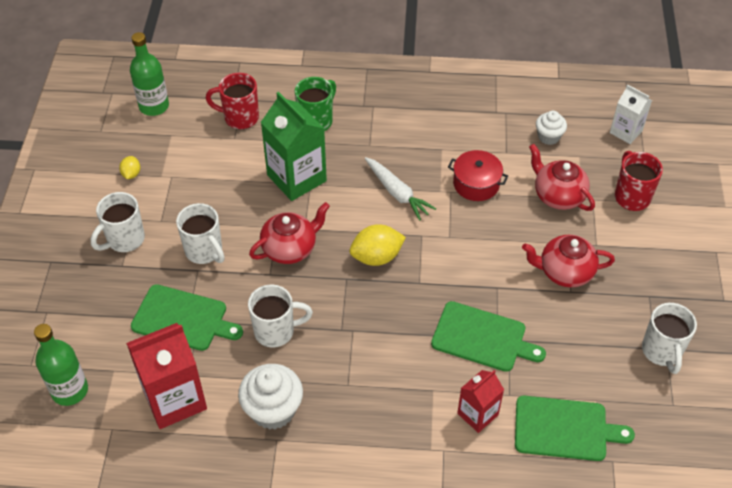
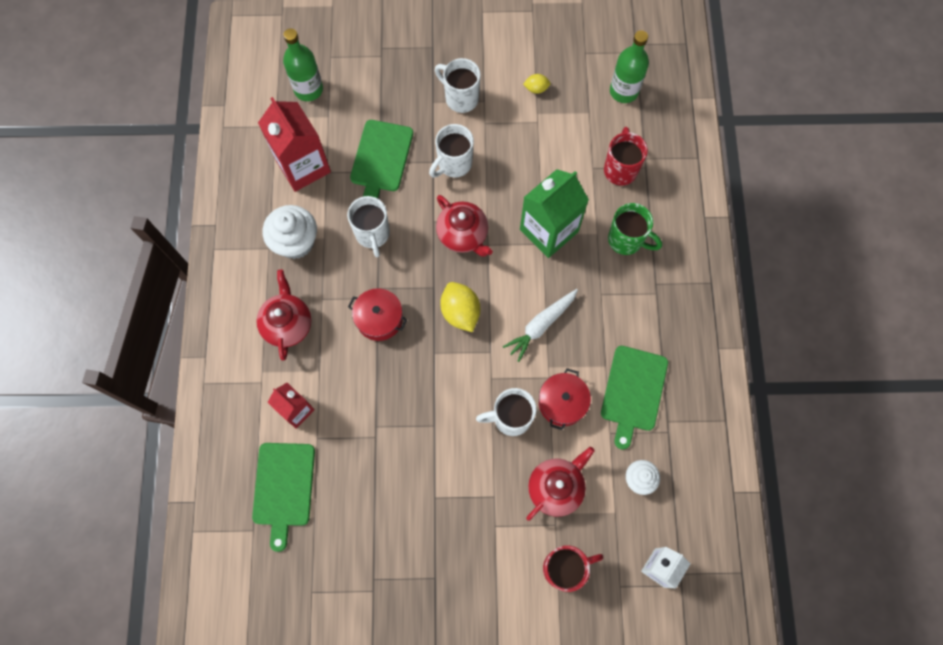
camera: 85 degrees right, 20 degrees up
green cutting board [431,301,546,372] -> green cutting board moved to [601,346,668,450]
red teapot [522,235,615,288] -> red teapot moved to [256,270,312,361]
white mug [642,303,697,374] -> white mug moved to [476,388,537,436]
none -> red pot [348,288,407,341]

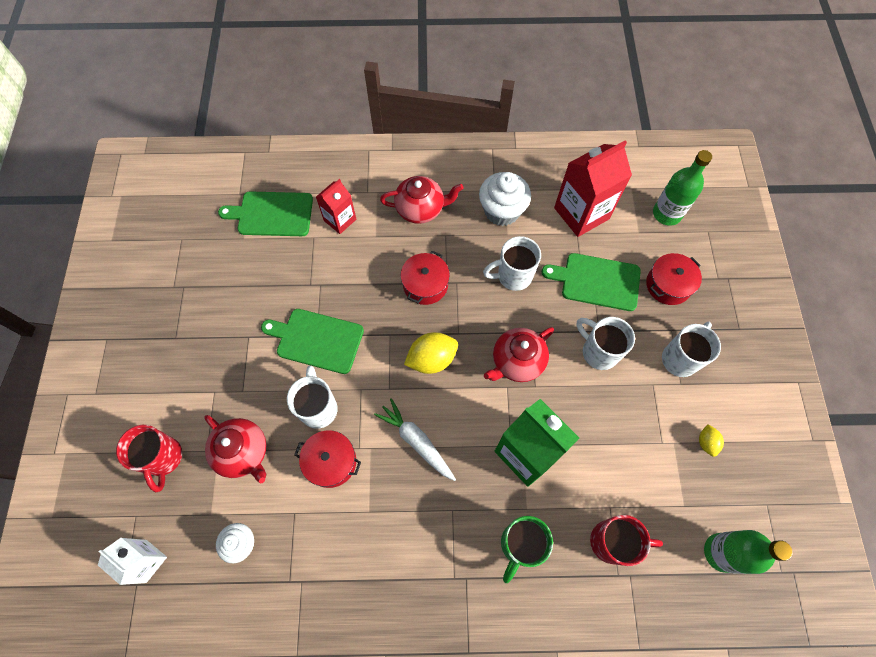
camera: 90 degrees right, 5 degrees down
green cutting board [601,346,668,450] -> green cutting board moved to [261,309,364,374]
none -> red pot [646,253,702,305]

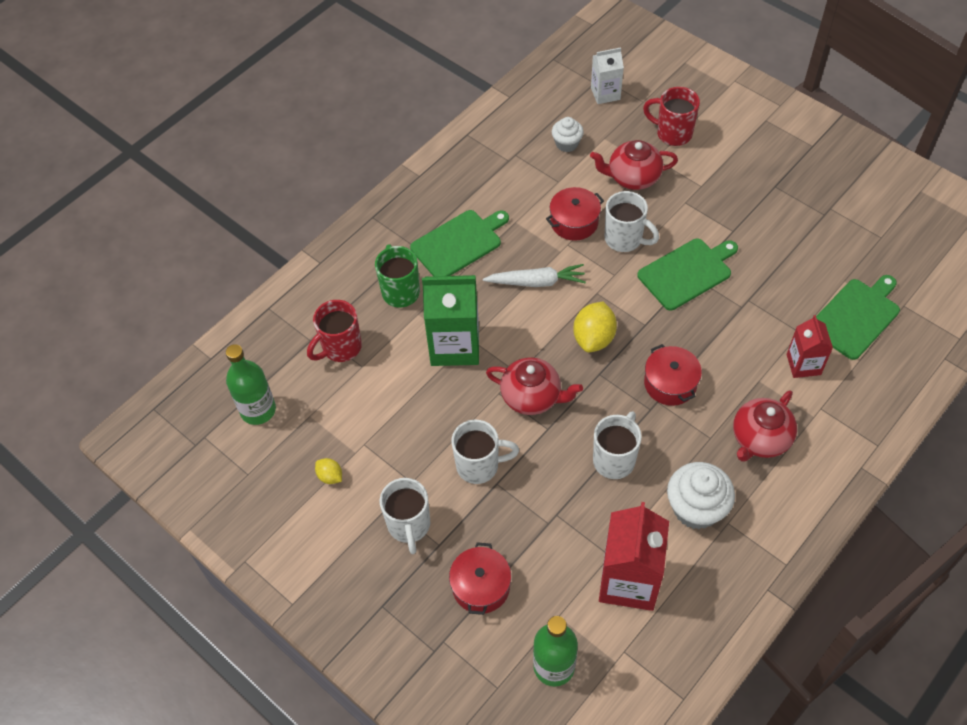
camera: 135 degrees right, 10 degrees down
red teapot [484,327,554,382] -> red teapot turned 105 degrees clockwise [486,358,583,415]
green cutting board [542,253,641,311] -> green cutting board moved to [410,210,509,276]

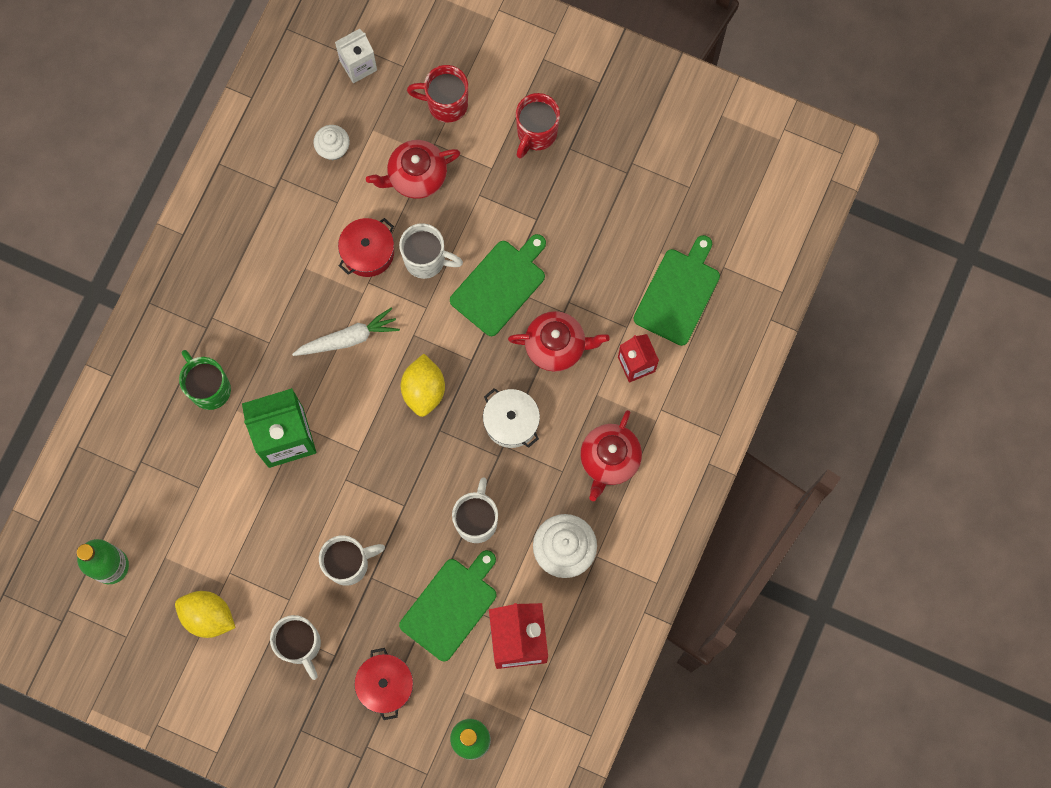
camera: 20 degrees left, 20 degrees up
red mug [307,300,362,362] -> red mug moved to [516,93,560,158]
yellow lemon [315,458,342,484] -> yellow lemon [175,591,236,638], size x1.87
green cutting board [410,210,509,276] -> green cutting board moved to [399,550,497,661]
red teapot [486,358,583,415] -> red teapot moved to [508,311,610,372]
red pot [644,344,702,406] -> white pot [483,388,540,448]

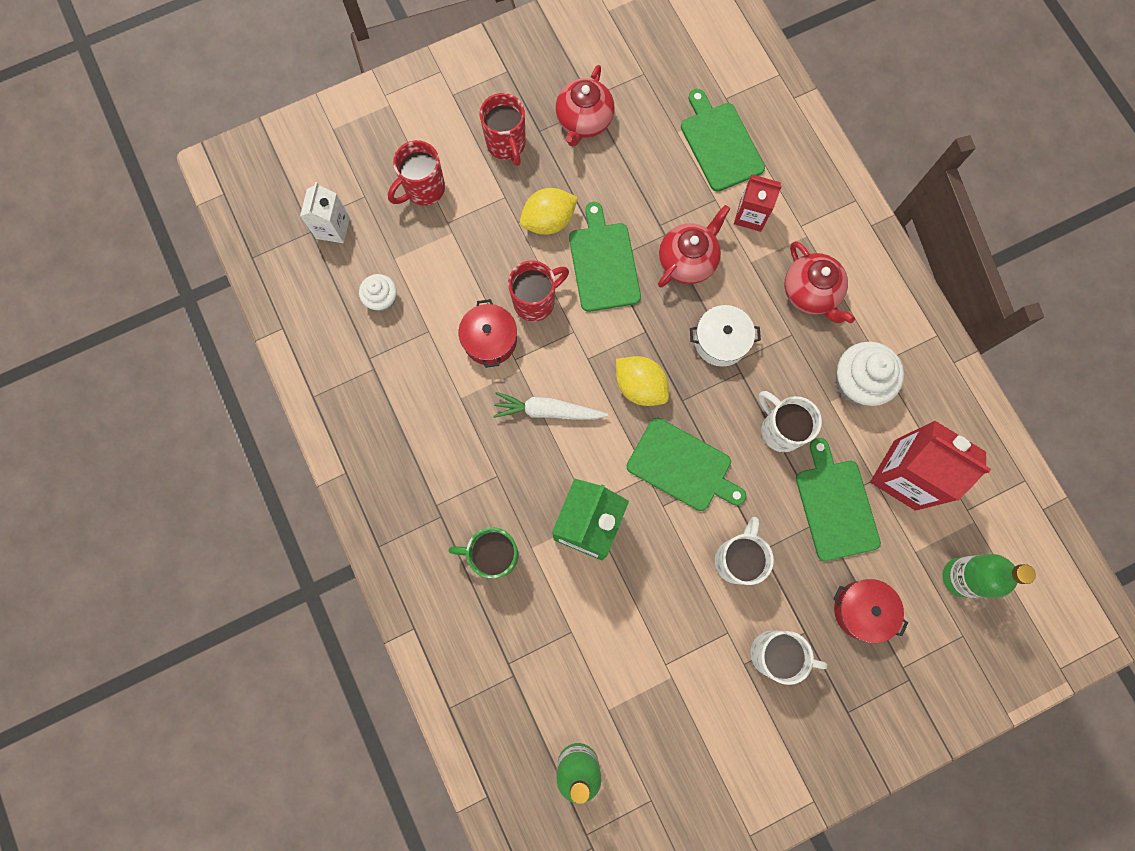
camera: 50 degrees left, 0 degrees up
yellow lemon [175,591,236,638] -> yellow lemon moved to [520,188,578,235]
white carrot [292,308,400,356] -> white carrot turned 105 degrees counterclockwise [493,392,608,420]
red teapot [366,140,460,199] -> red teapot moved to [556,65,615,146]
white mug [399,223,463,279] -> red mug [508,260,569,322]
none -> green cutting board [627,418,746,511]

